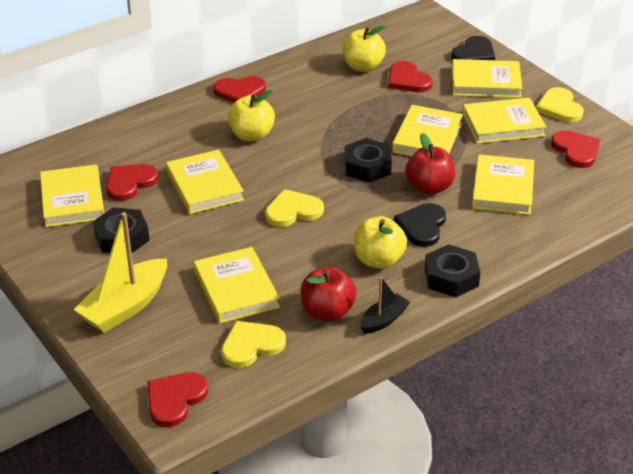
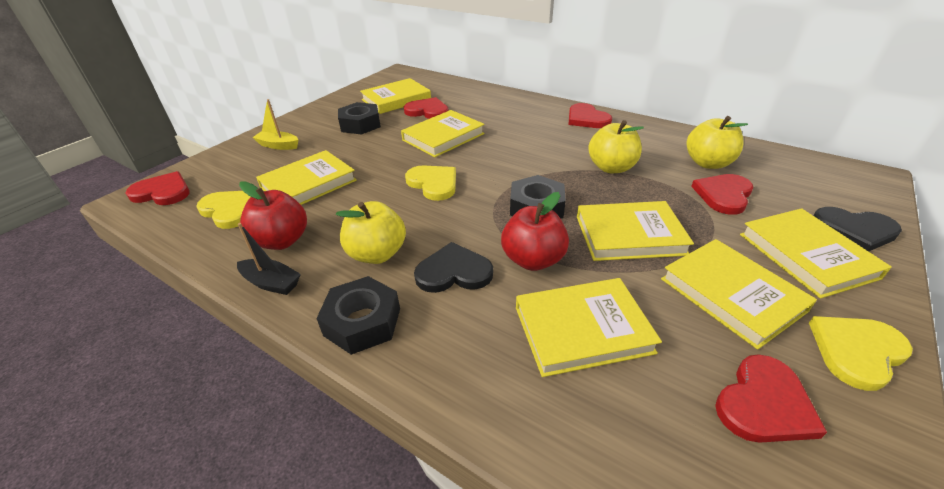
camera: 70 degrees right, 0 degrees up
yellow boat [73,212,167,333] -> yellow boat [252,99,298,150], size x0.55
yellow apple [228,90,275,141] -> yellow apple moved to [588,120,644,173]

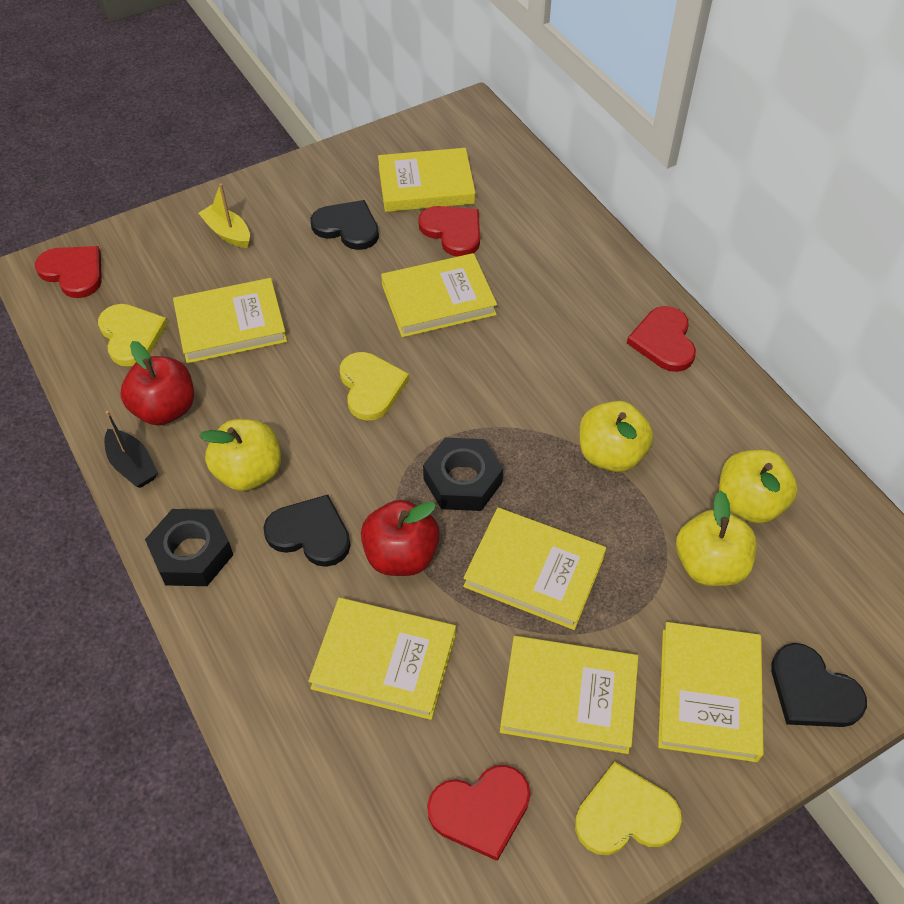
camera: 25 degrees right, 15 degrees up
black nut [338,102,381,135] -> black heart [311,200,379,250]
yellow book [661,239,817,350] -> yellow book turned 75 degrees counterclockwise [500,636,638,754]
red heart [691,174,753,215] -> yellow apple [676,491,757,586]

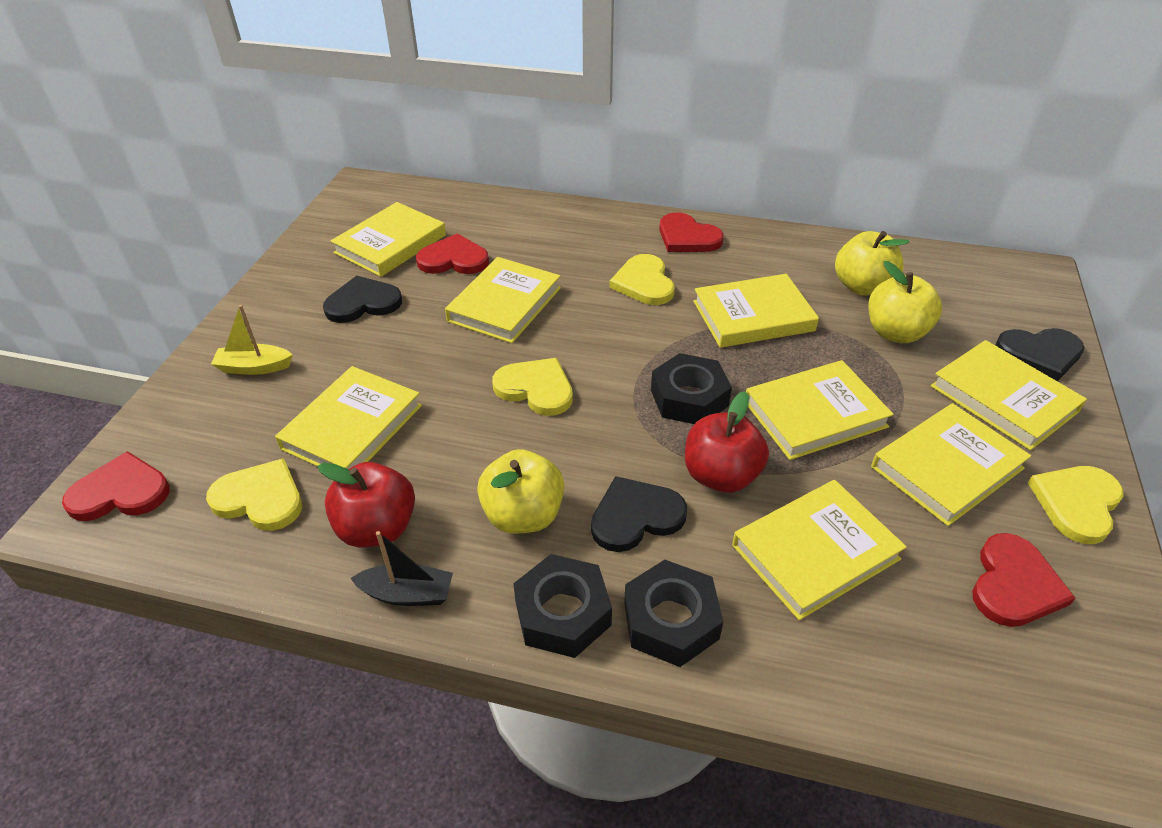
camera: 45 degrees left, 10 degrees down
yellow apple [579,401,653,472] -> yellow book [693,274,819,348]
none -> yellow heart [609,254,675,305]
none -> black nut [624,560,723,667]

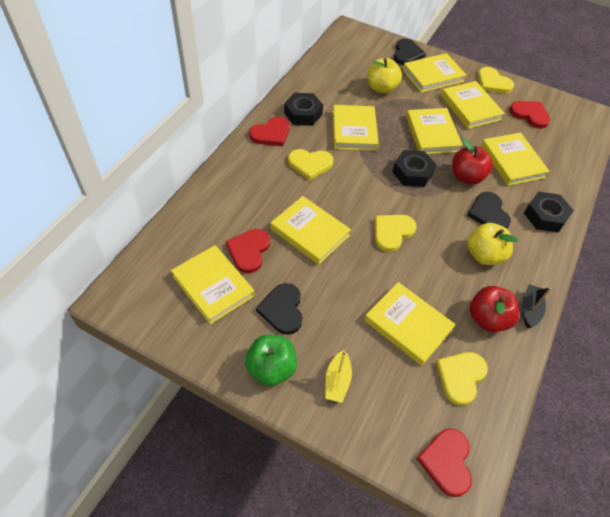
camera: 80 degrees left, 10 degrees up
black nut [513,554,612,658] -> black nut moved to [284,93,323,126]
yellow apple [835,231,909,296] -> none
none -> green apple [245,335,297,386]

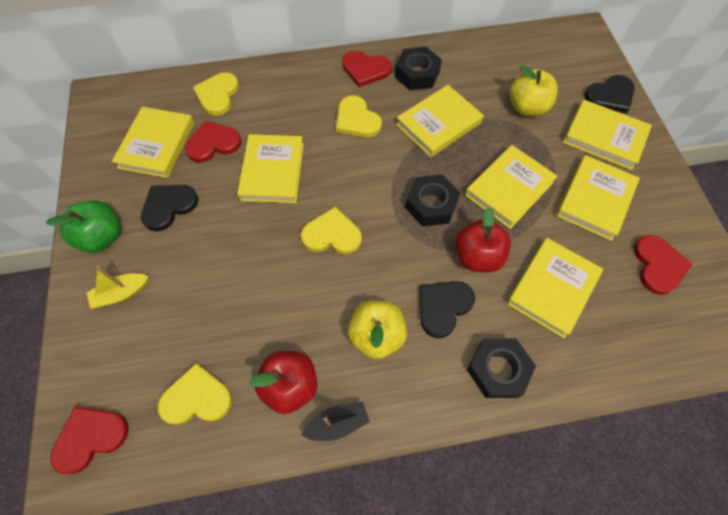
camera: 55 degrees right, 10 degrees up
yellow book [364,282,456,366] -> none
yellow heart [478,67,514,93] -> yellow heart moved to [193,72,239,116]

